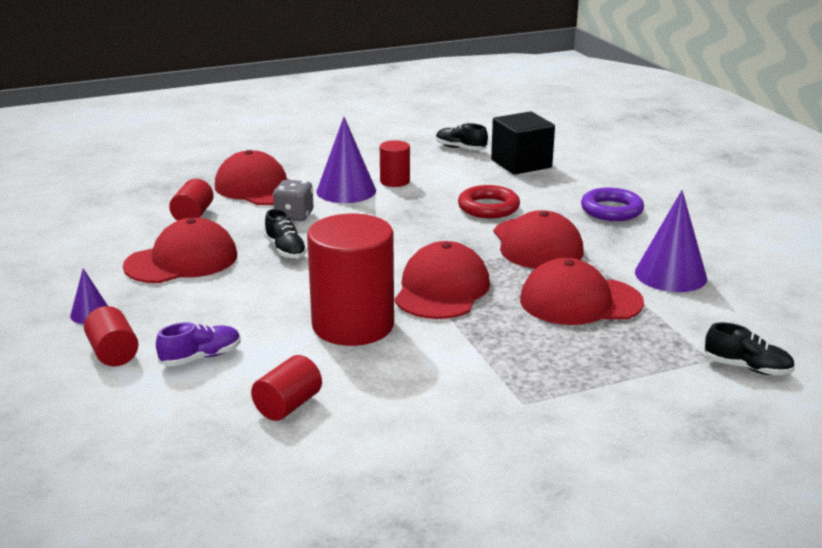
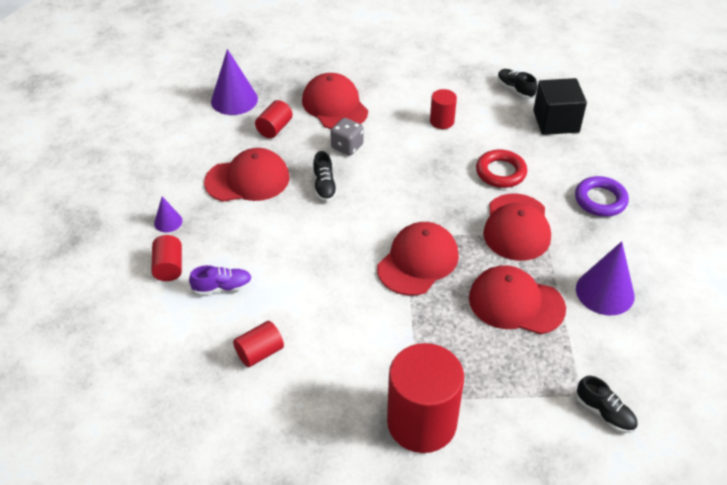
camera: 20 degrees right, 20 degrees up
red cylinder [307,214,394,346] -> red cylinder moved to [387,343,464,453]
purple cone [316,117,376,203] -> purple cone moved to [211,49,258,115]

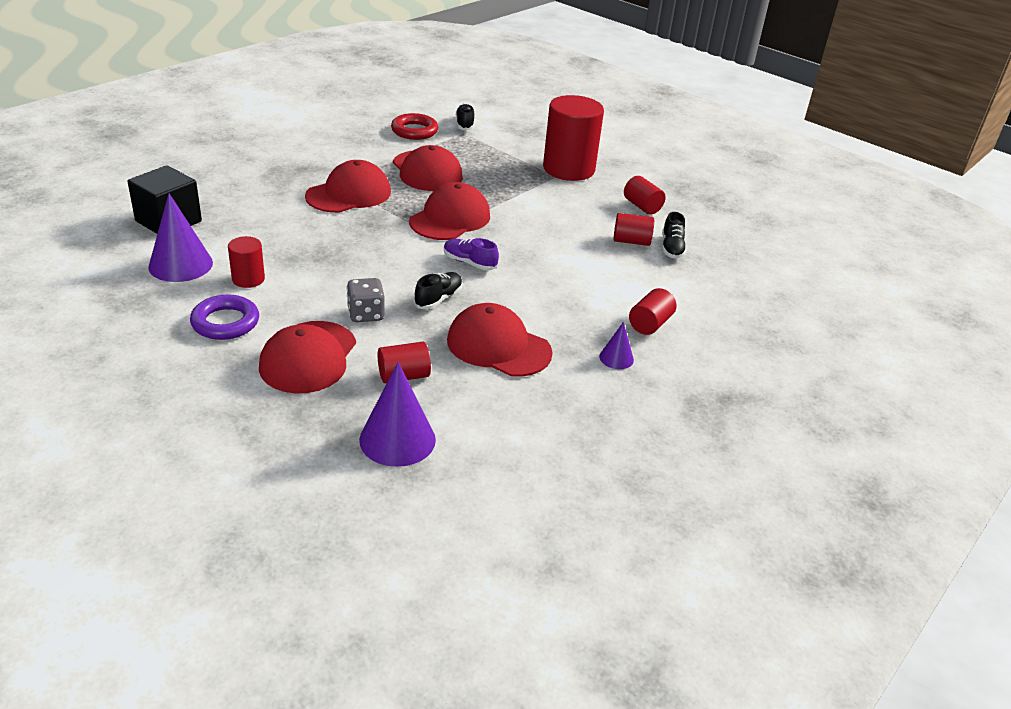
camera: 140 degrees left, 10 degrees down
purple shoe [189,265,252,296] -> purple shoe moved to [444,238,499,270]
red cap [377,222,459,296] -> red cap turned 135 degrees clockwise [409,182,490,240]
red ring [476,150,527,188] -> red ring moved to [391,113,438,140]
black shoe [497,69,537,99] -> black shoe moved to [662,212,686,259]
purple ring [575,176,629,217] -> purple ring moved to [190,295,259,340]
purple cone [576,241,635,315] -> purple cone moved to [148,193,213,282]
none -> red cylinder [624,176,666,214]

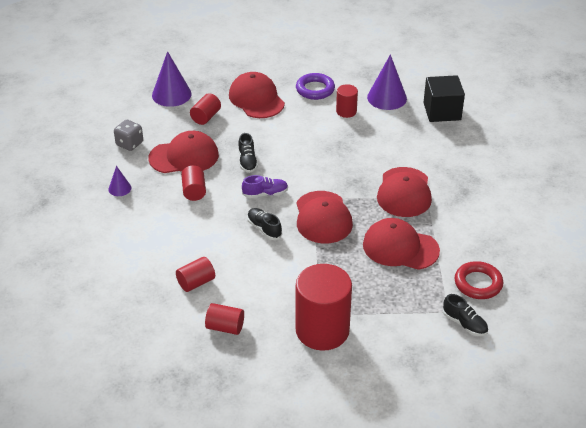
camera: 140 degrees right, 5 degrees up
grey dice [347,278,385,322] -> grey dice moved to [114,120,143,151]
red cylinder [629,288,676,335] -> red cylinder moved to [181,165,206,201]
black shoe [662,212,686,259] -> black shoe moved to [247,208,282,240]

